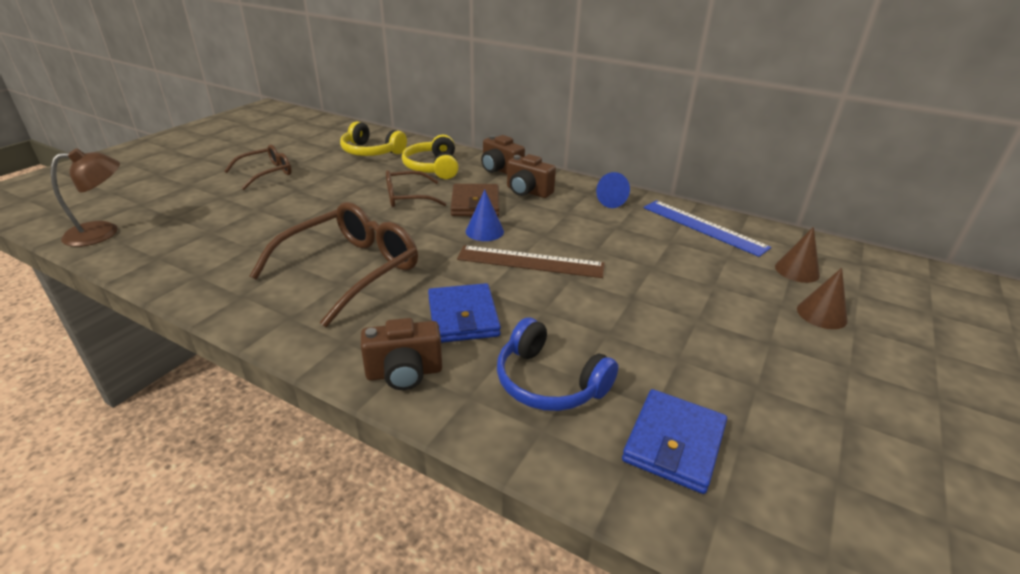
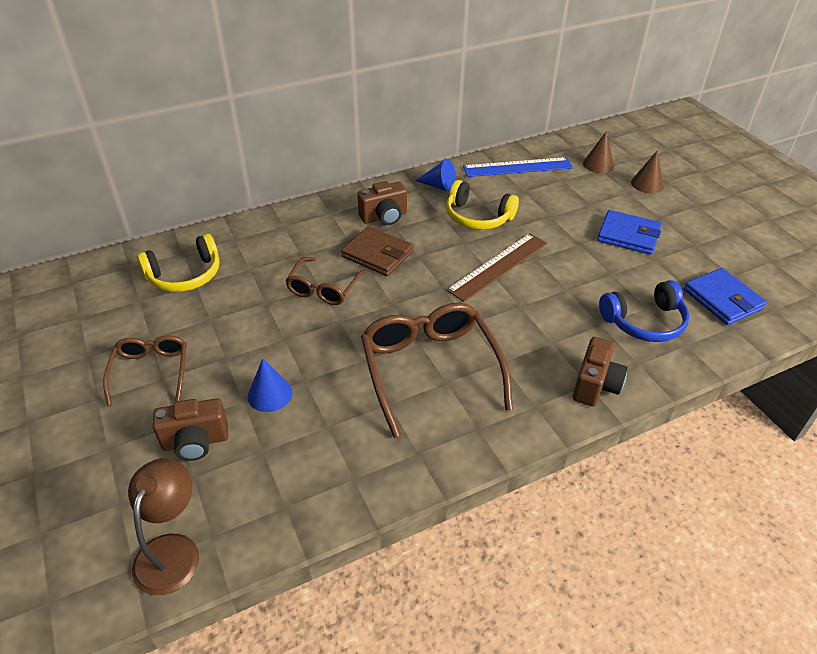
camera: 55 degrees left, 10 degrees up
yellow headphones [402,135,459,179] -> yellow headphones moved to [446,180,519,230]
blue wallet [428,283,501,343] -> blue wallet moved to [597,210,661,255]
blue cone [466,190,504,241] -> blue cone moved to [248,358,292,412]
brown camera [481,135,525,174] -> brown camera moved to [153,398,228,461]

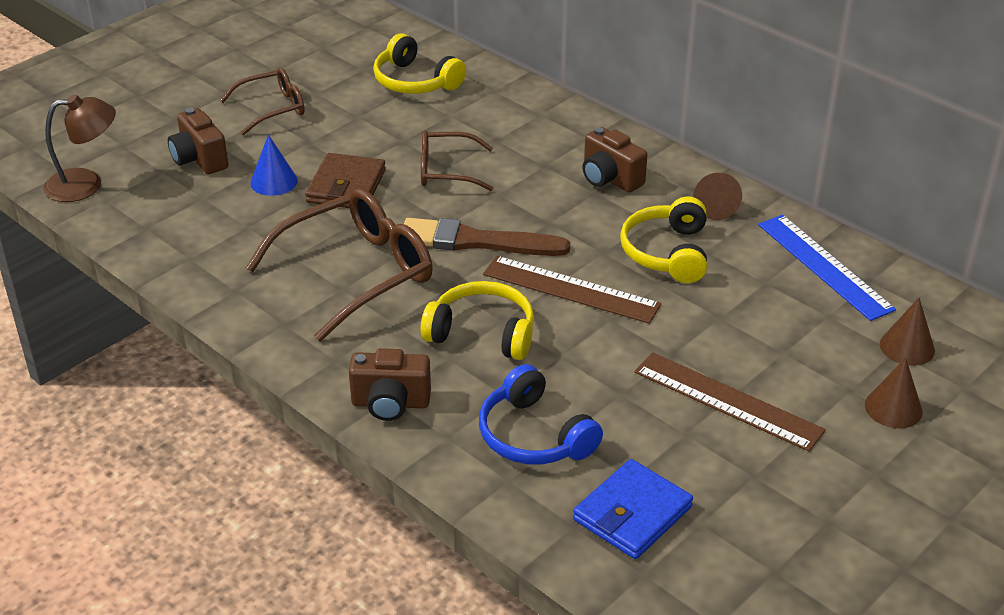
camera: 70 degrees right, 5 degrees down
brown wallet [341,226,413,276] -> brown wallet moved to [305,153,386,208]
blue cone [415,159,456,192] -> brown cone [693,173,742,220]
blue wallet [597,210,661,255] -> brown ruler [635,352,826,452]
none -> brown brush [404,218,570,256]
none -> yellow headphones [420,281,534,360]

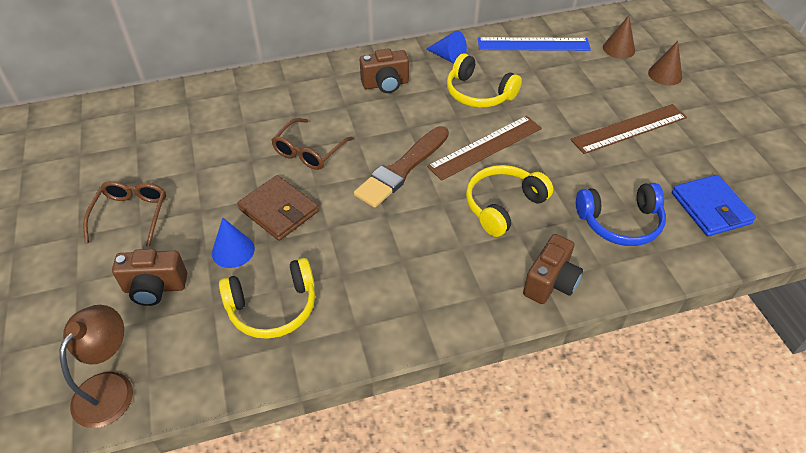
camera: 60 degrees left, 10 degrees up
brown glasses [246,188,433,342] -> none
yellow headphones [373,33,466,94] -> yellow headphones moved to [219,258,315,339]
brown cone [693,173,742,220] -> blue cone [426,31,467,63]

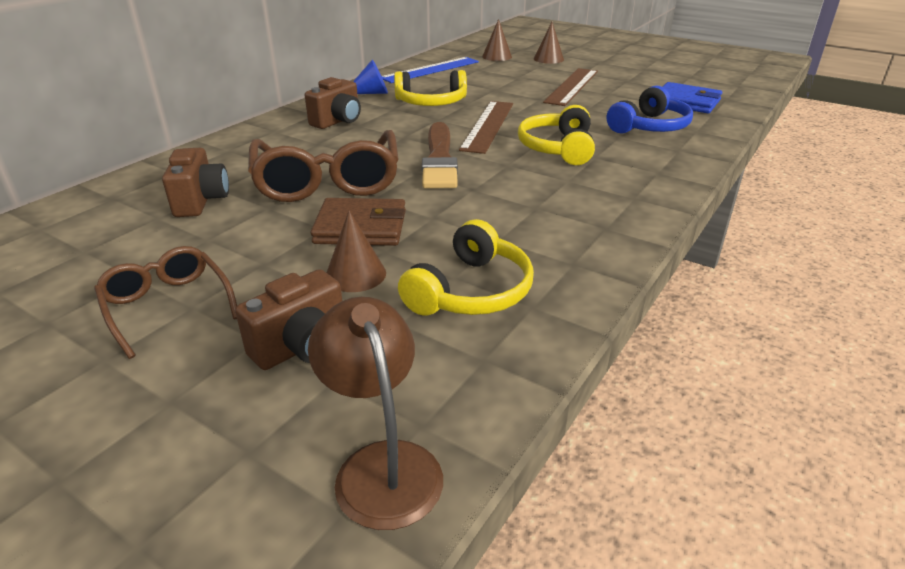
camera: 40 degrees left, 15 degrees down
blue cone [212,218,255,268] -> brown cone [326,210,386,292]
brown glasses [271,118,353,170] -> brown glasses [248,130,399,202], size x1.73
brown camera [523,234,583,304] -> brown camera moved to [162,148,229,217]

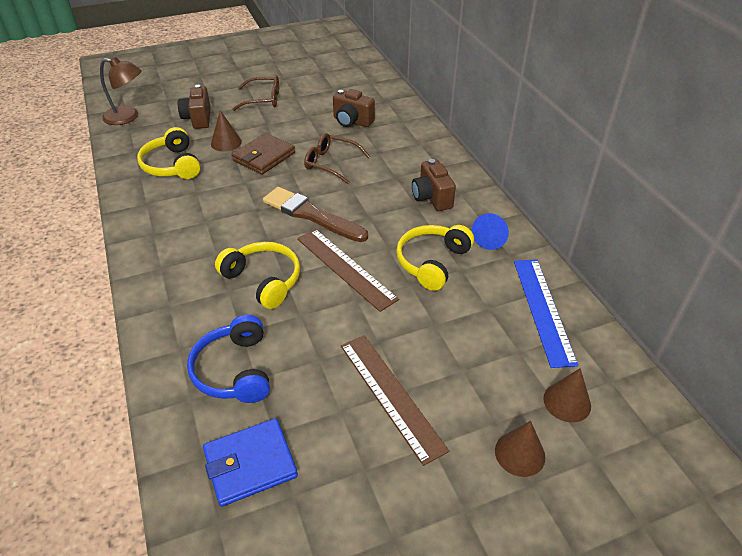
camera: 125 degrees right, 10 degrees up
brown glasses [248,130,399,202] -> brown glasses [304,133,370,184], size x0.58

